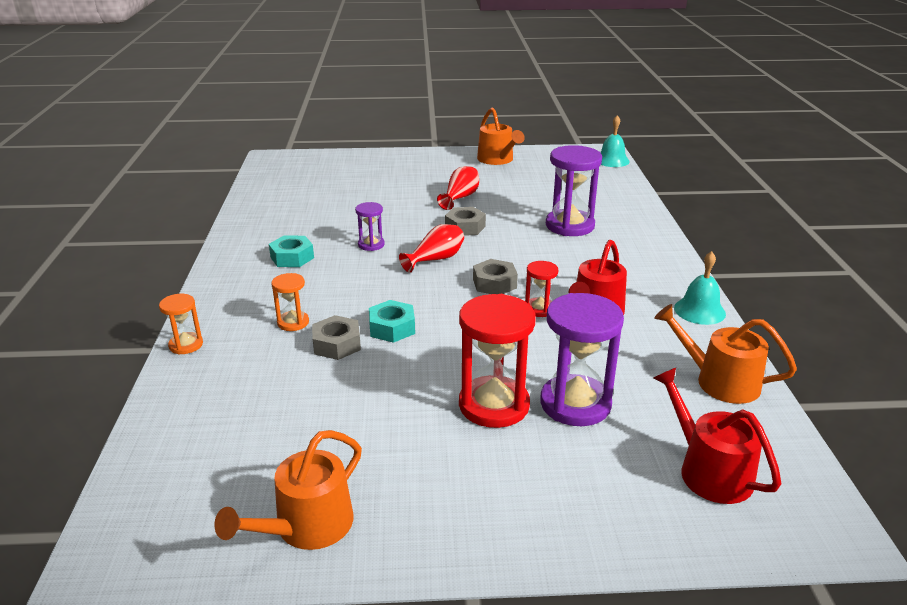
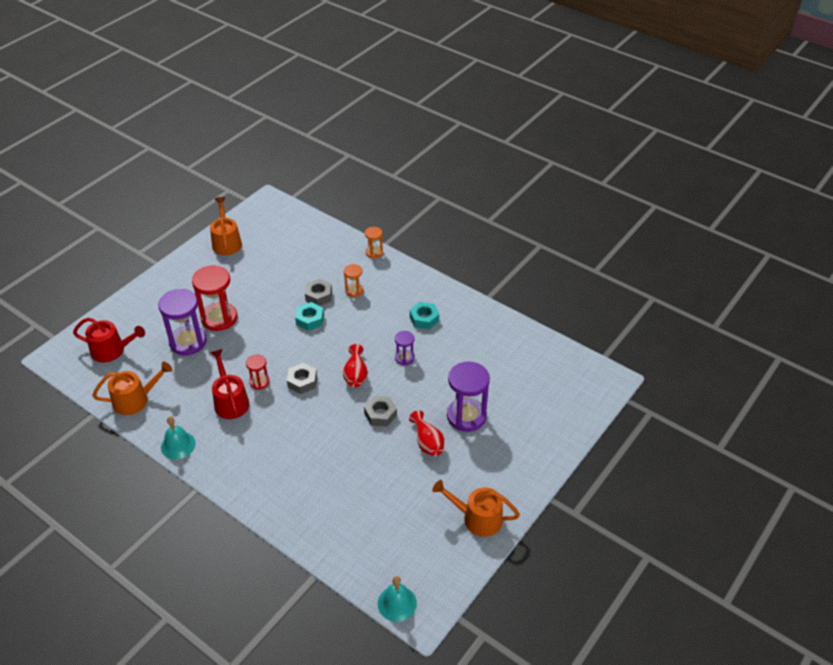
camera: 130 degrees right, 15 degrees up
purple hourglass [546,145,602,236] -> purple hourglass moved to [447,361,490,432]

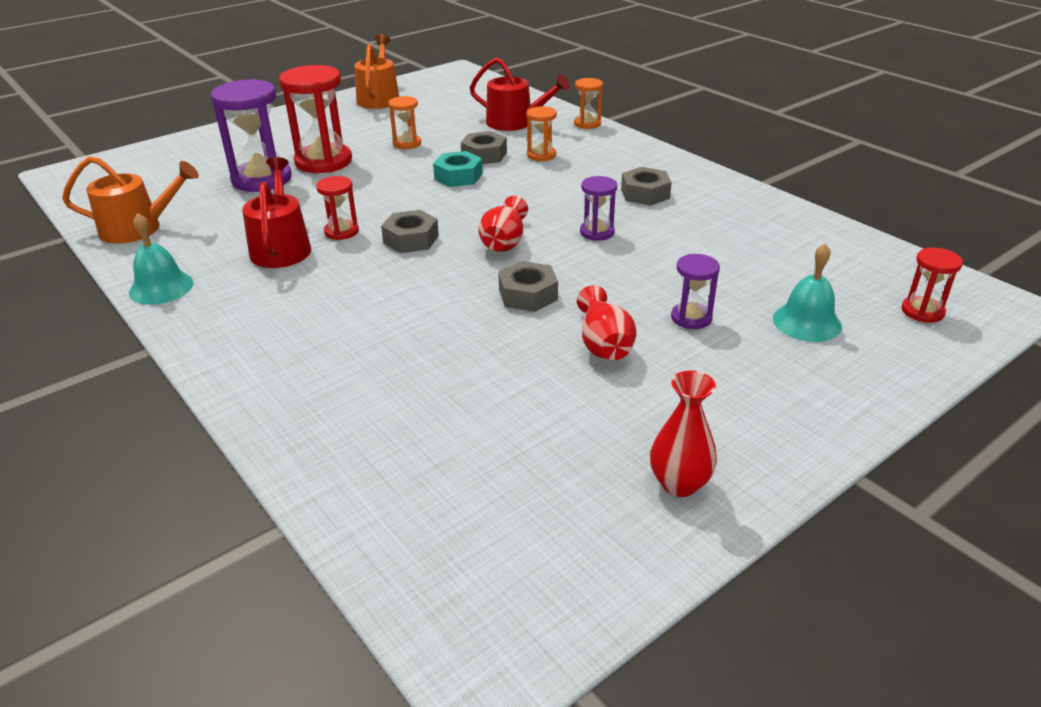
camera: 15 degrees right, 10 degrees down
red watering can [73,317,145,363] -> red watering can moved to [470,57,570,131]
turquoise bell [378,576,417,622] -> turquoise bell moved to [773,244,842,342]
turquoise nut [410,302,439,329] -> grey nut [621,167,672,206]
orange watering can [432,480,520,537] -> red vase [650,370,717,497]
purple hourglass [447,361,490,432] -> purple hourglass [671,254,720,329], size x0.52
none -> orange hourglass [388,96,421,149]
none -> red hourglass [902,247,963,323]

